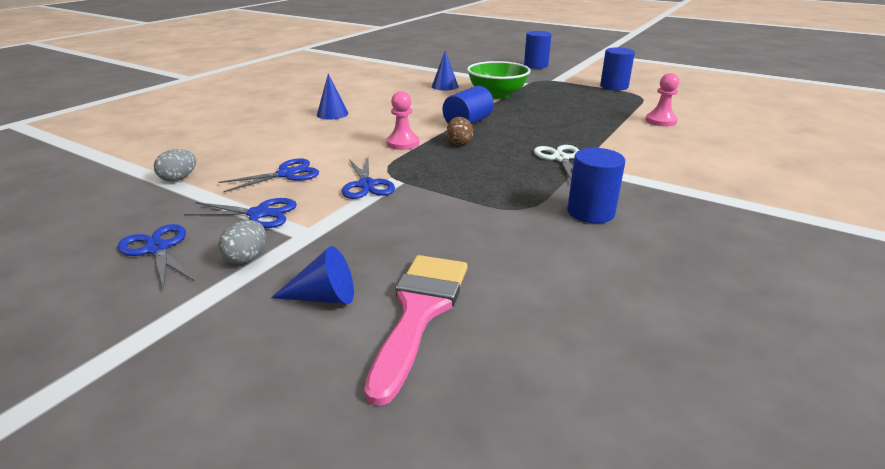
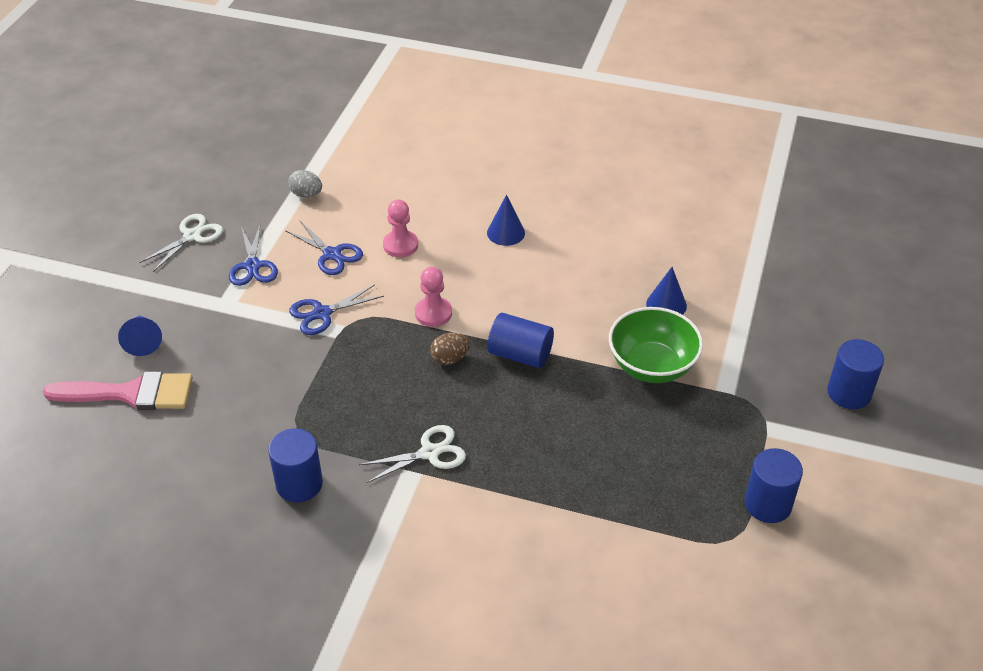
camera: 75 degrees right, 15 degrees up
blue scissors [117,224,194,290] -> white scissors [139,214,223,272]
grey egg [218,220,266,264] -> none
pink pawn [645,73,679,126] -> pink pawn moved to [383,199,418,257]

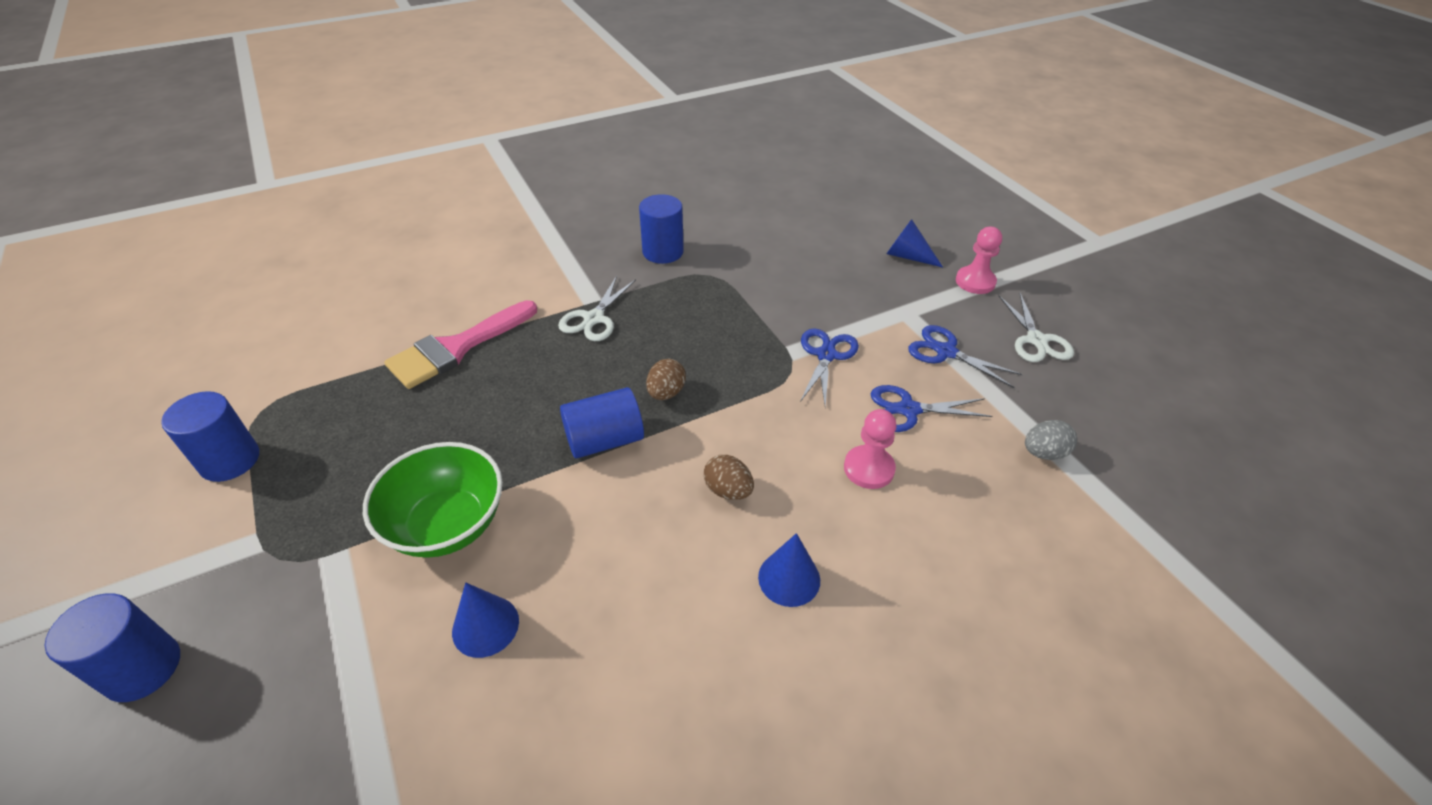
camera: 135 degrees right, 0 degrees up
pink brush [43,371,193,410] -> pink brush moved to [384,300,537,389]
pink pawn [415,267,452,327] -> pink pawn moved to [956,227,1002,294]
none -> brown egg [704,455,754,500]

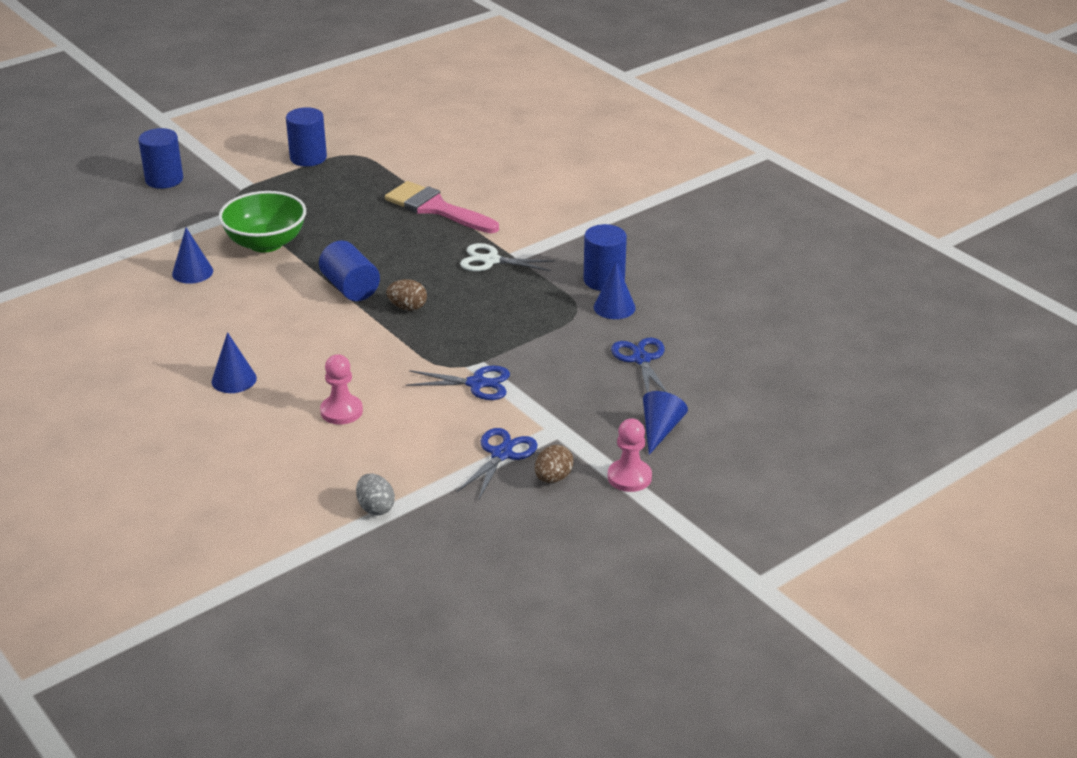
camera: 80 degrees right, 10 degrees down
brown egg [704,455,754,500] -> brown egg moved to [535,445,574,483]
blue scissors [871,385,992,432] -> blue scissors moved to [611,337,668,393]
white scissors [998,293,1074,362] -> none
none -> blue cone [594,262,636,319]

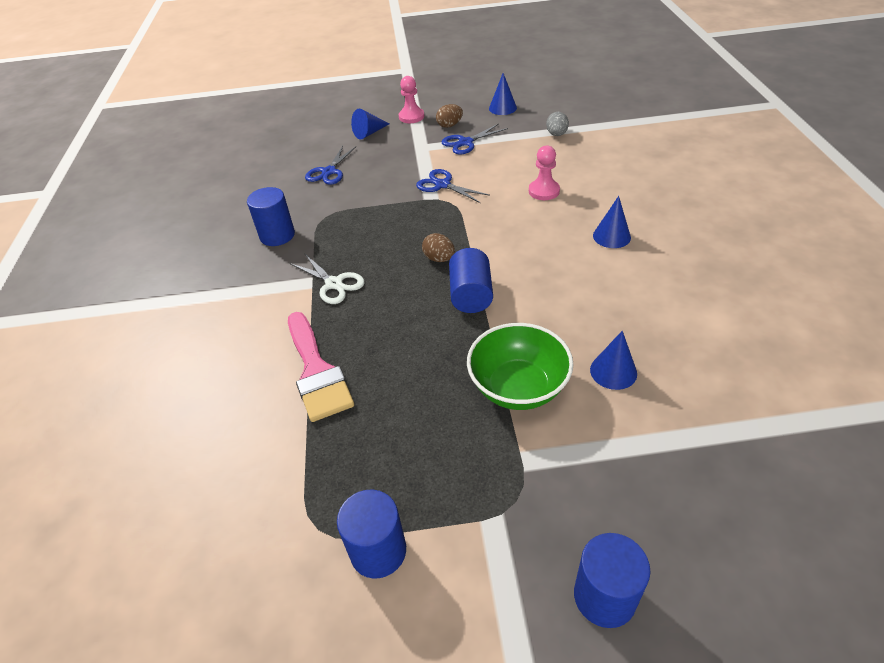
camera: 145 degrees left, 10 degrees up
blue cone [594,262,636,319] -> blue cone moved to [489,73,517,115]

